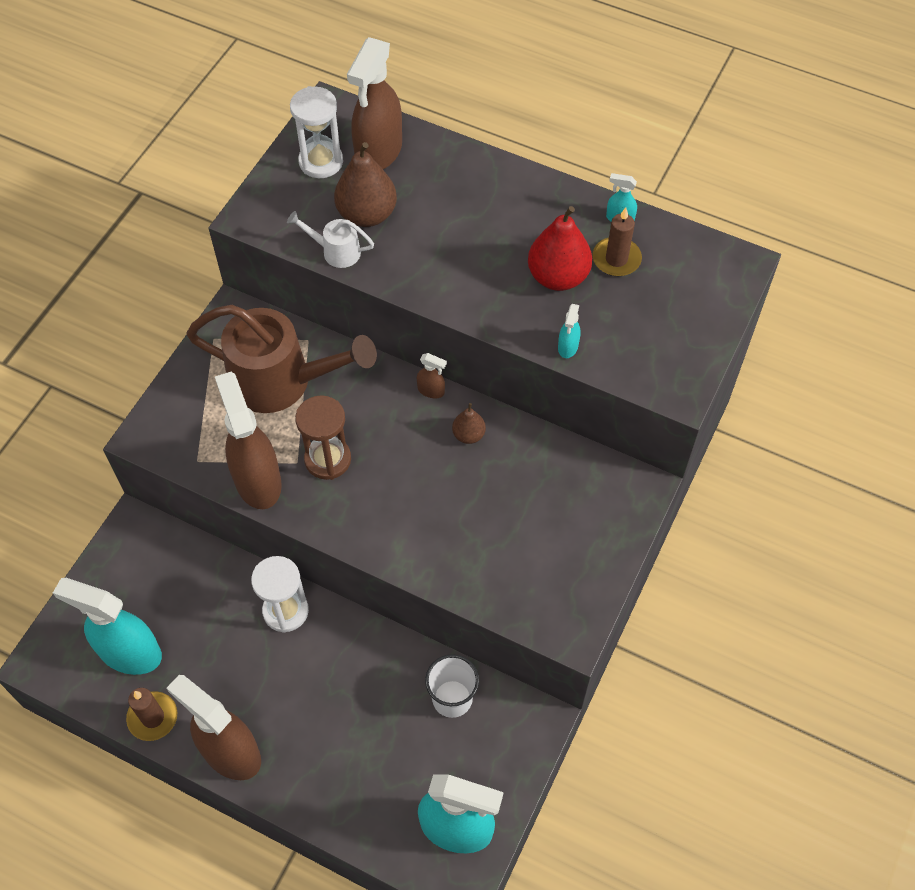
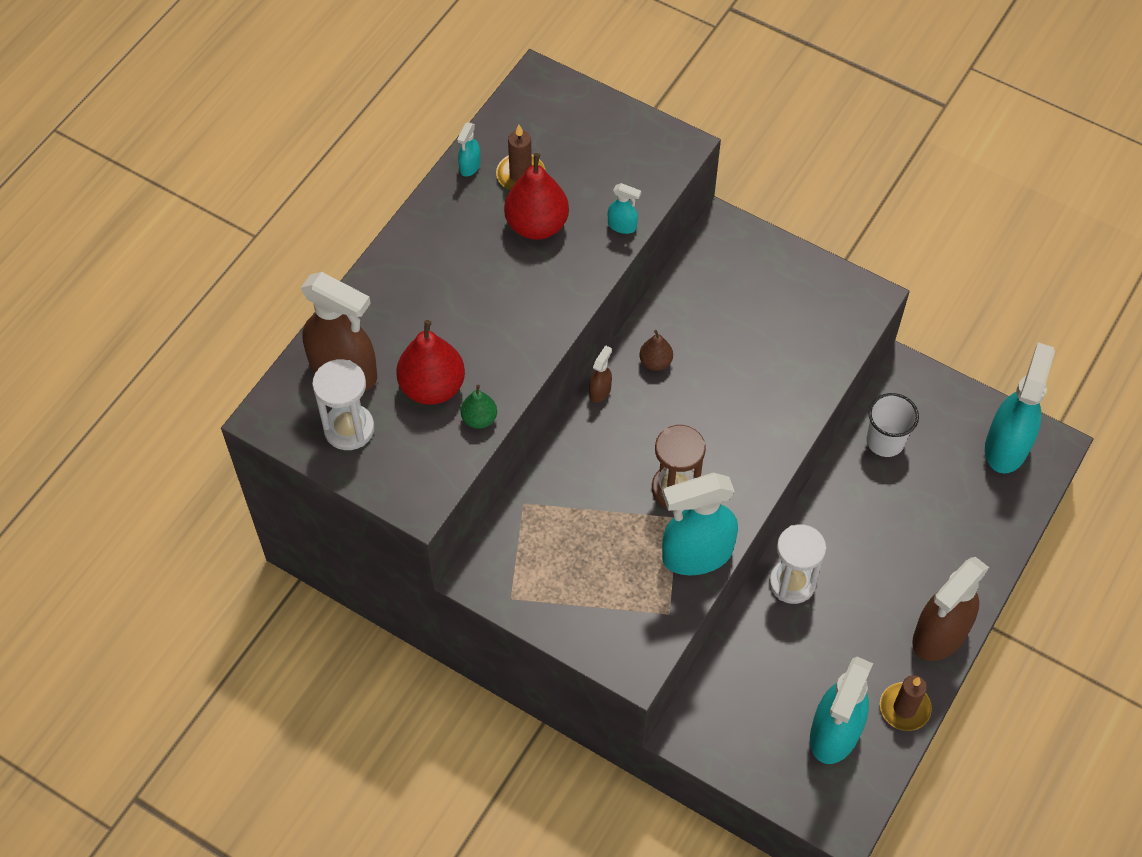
camera: 85 degrees left, 0 degrees up
brown watering can [186,305,377,413] -> none
brown spray bottle [215,372,282,509] -> turquoise spray bottle [662,473,738,575]
white watering can [287,211,374,268] -> green pear [461,385,497,429]
brown pear [334,142,397,227] -> red pear [396,320,465,405]

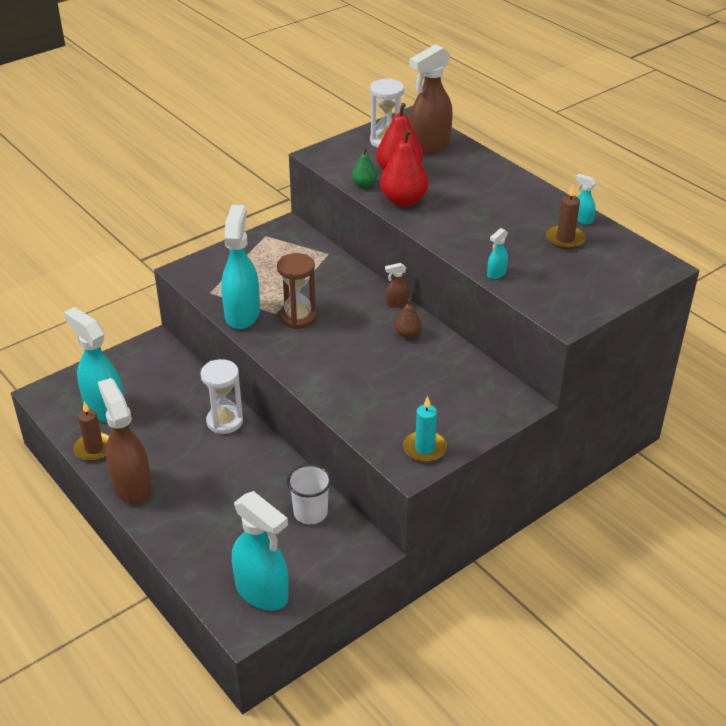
camera: 110 degrees right, 20 degrees down
red pear [504,153,569,240] -> red pear moved to [380,129,428,207]
brown spray bottle [589,345,612,402] -> brown spray bottle turned 120 degrees clockwise [385,263,409,308]
none -> turquoise candle [403,396,447,462]

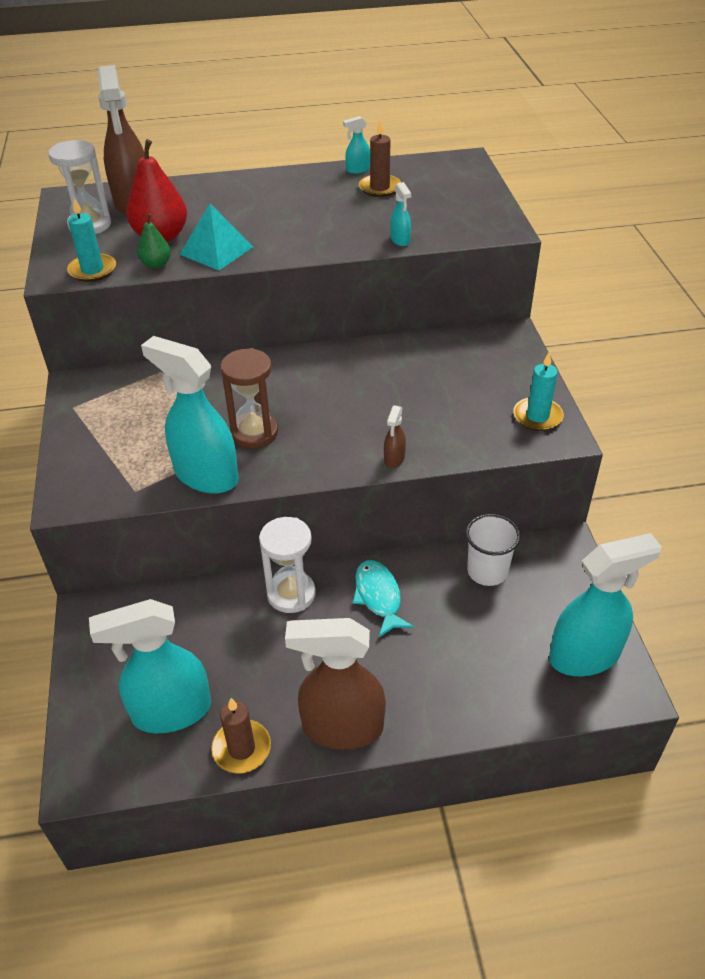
camera: 60 degrees left, 5 degrees up
red pear [380,129,428,207] -> turquoise pyramid [179,204,253,270]
brown spray bottle [385,263,409,308] -> brown spray bottle moved to [384,405,406,468]
brown pear [395,298,422,338] -> none
none -> turquoise candle [67,198,116,282]
none -> turquoise fish [353,560,414,637]

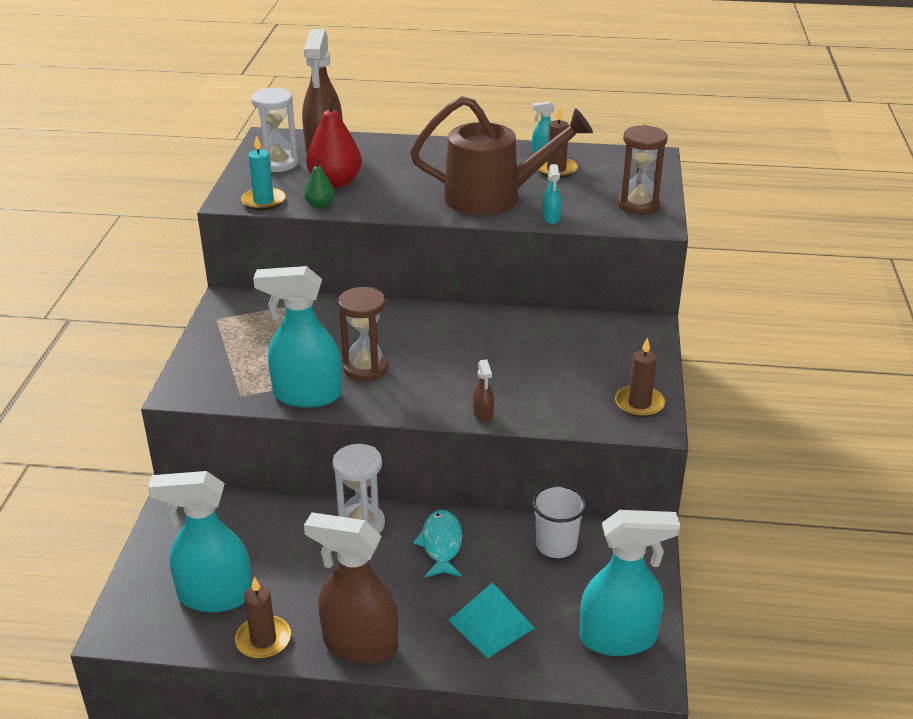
camera: 15 degrees right, 10 degrees down
turquoise spray bottle [141,336,239,494] -> turquoise spray bottle turned 45 degrees counterclockwise [253,266,342,408]
turquoise pyramid [179,204,253,270] -> turquoise pyramid moved to [448,582,534,659]
brown spray bottle [384,405,406,468] -> brown spray bottle turned 45 degrees counterclockwise [473,359,494,422]
turquoise candle [513,352,564,431] -> brown candle [615,337,665,417]
none -> brown watering can [410,96,593,215]
none -> brown hourglass [617,125,668,215]

